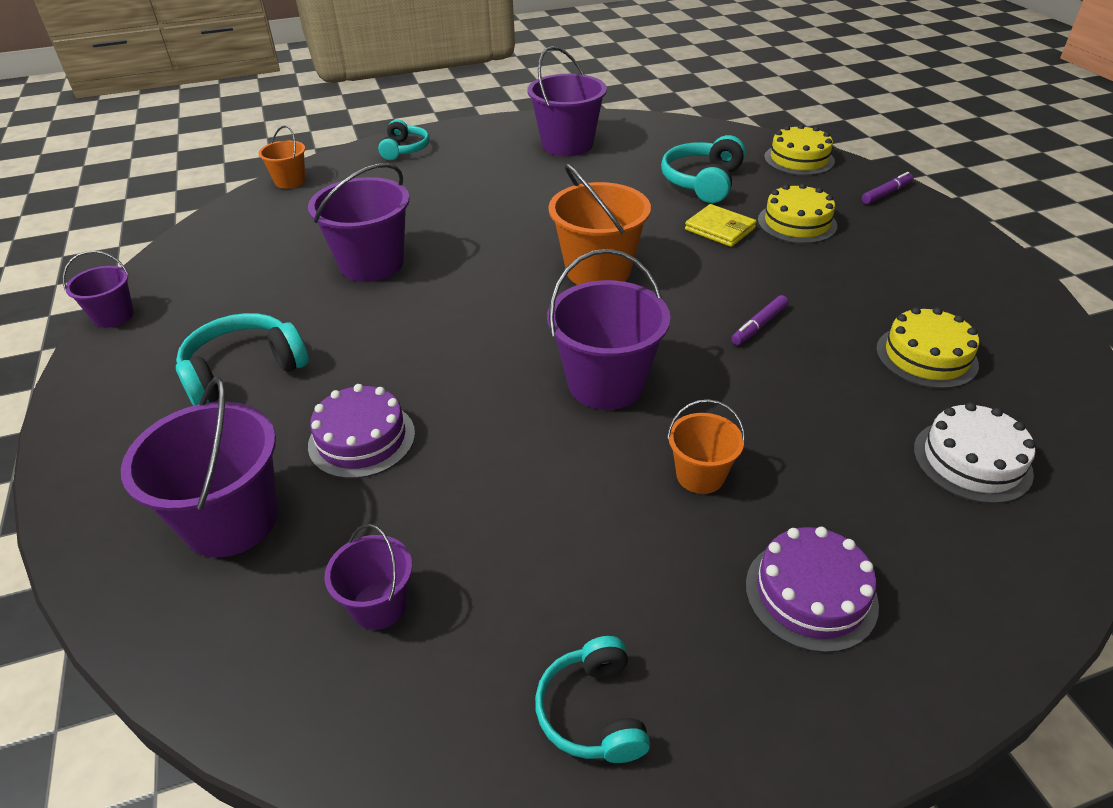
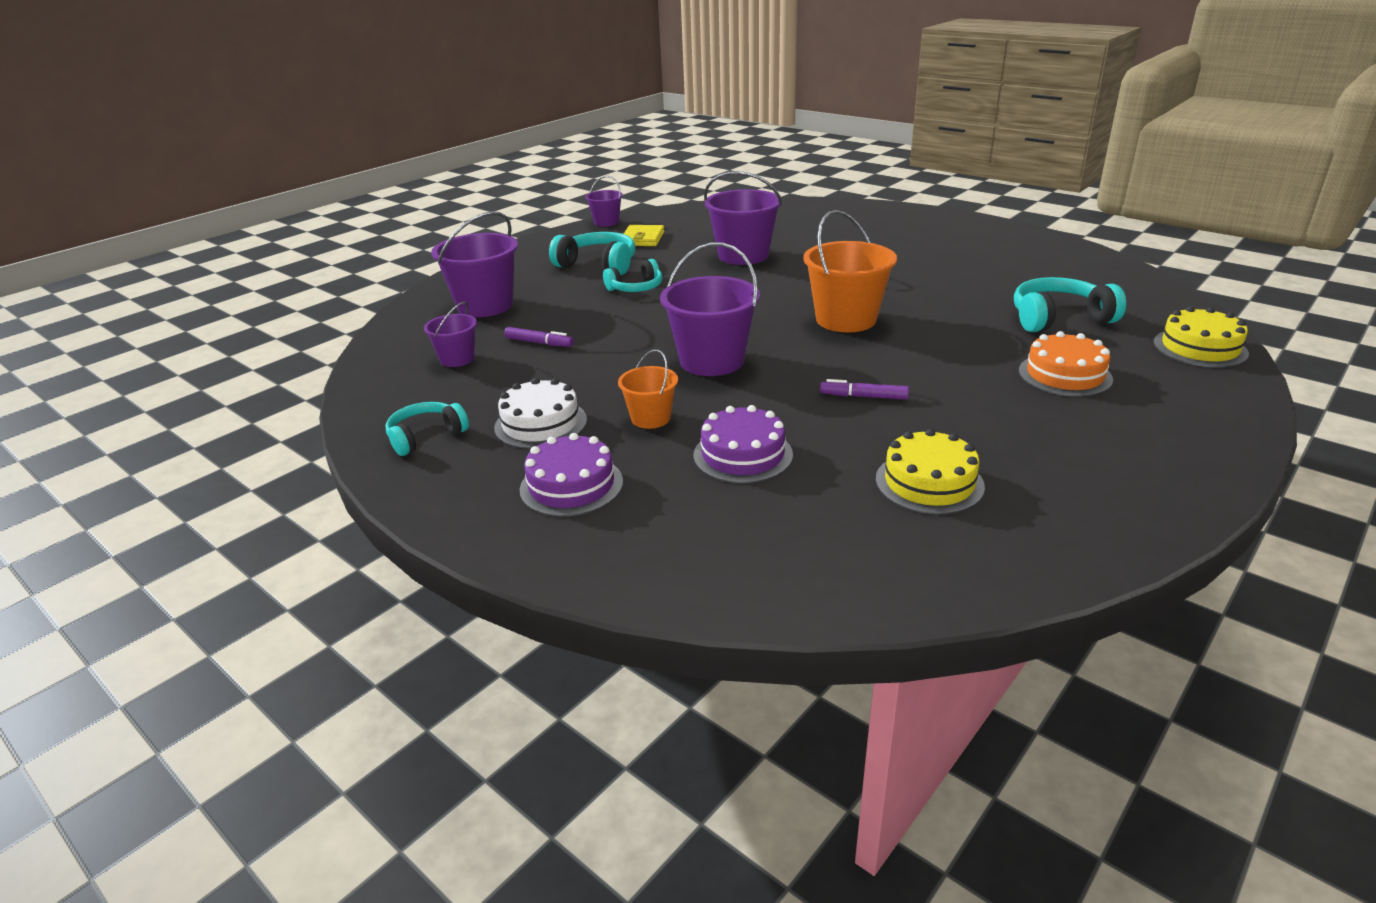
camera: 60 degrees right, 10 degrees down
orange bucket [258,126,305,189] -> none
purple cake [308,384,415,479] -> purple cake moved to [693,405,793,483]
turquoise headphones [378,119,430,160] -> turquoise headphones moved to [603,259,662,292]
purple bucket [527,46,607,156] -> none
yellow wallet [685,204,757,247] -> yellow wallet moved to [624,225,664,246]
yellow cake [758,183,837,244] -> orange cake [1019,331,1113,397]
purple marker [862,172,913,204] -> purple marker moved to [504,327,574,347]
white cake [914,402,1036,504] -> white cake moved to [494,378,587,449]

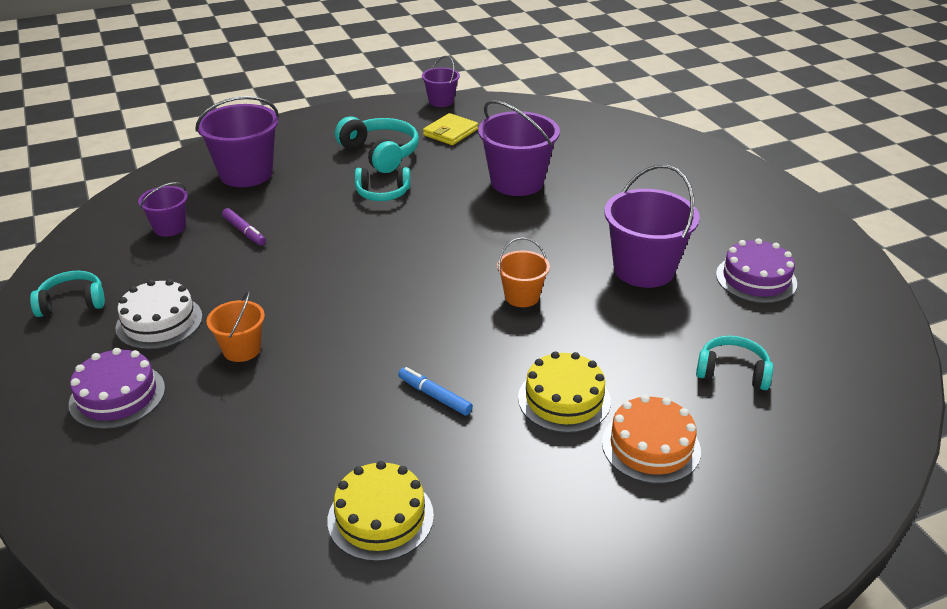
camera: 25 degrees right, 5 degrees up
purple bucket [660,242,760,376] -> purple bucket moved to [604,165,700,288]
purple cake [693,405,793,483] -> purple cake moved to [716,238,797,303]
orange bucket [803,210,897,332] -> orange bucket [497,237,550,307], size x0.55
purple marker [820,379,909,400] -> blue marker [398,367,473,416]
turquoise headphones [1014,277,1126,332] -> turquoise headphones [696,336,774,390], size x0.66
yellow cake [1153,306,1249,368] -> yellow cake moved to [518,351,611,433]

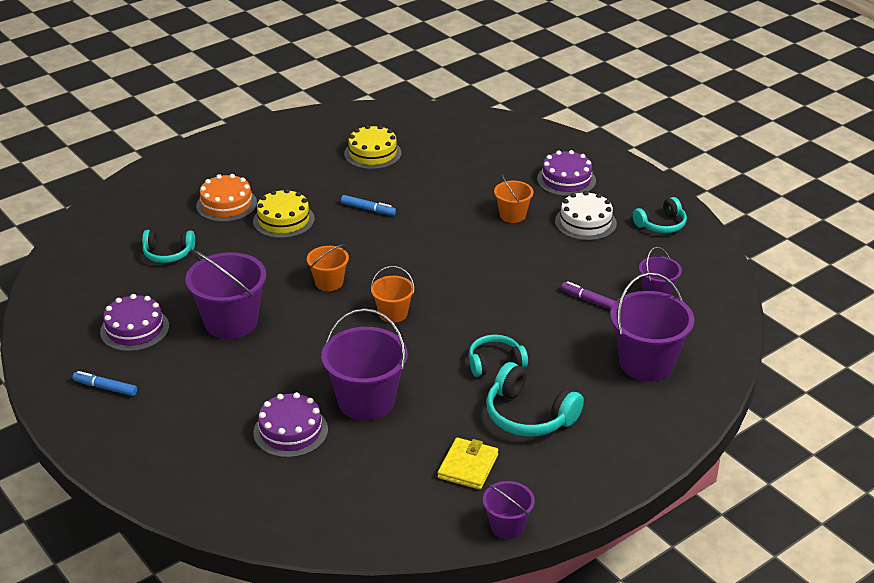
camera: 165 degrees right, 0 degrees up
none -> blue marker [73,371,137,396]
none -> purple cake [253,392,328,458]
none -> orange bucket [371,266,414,323]

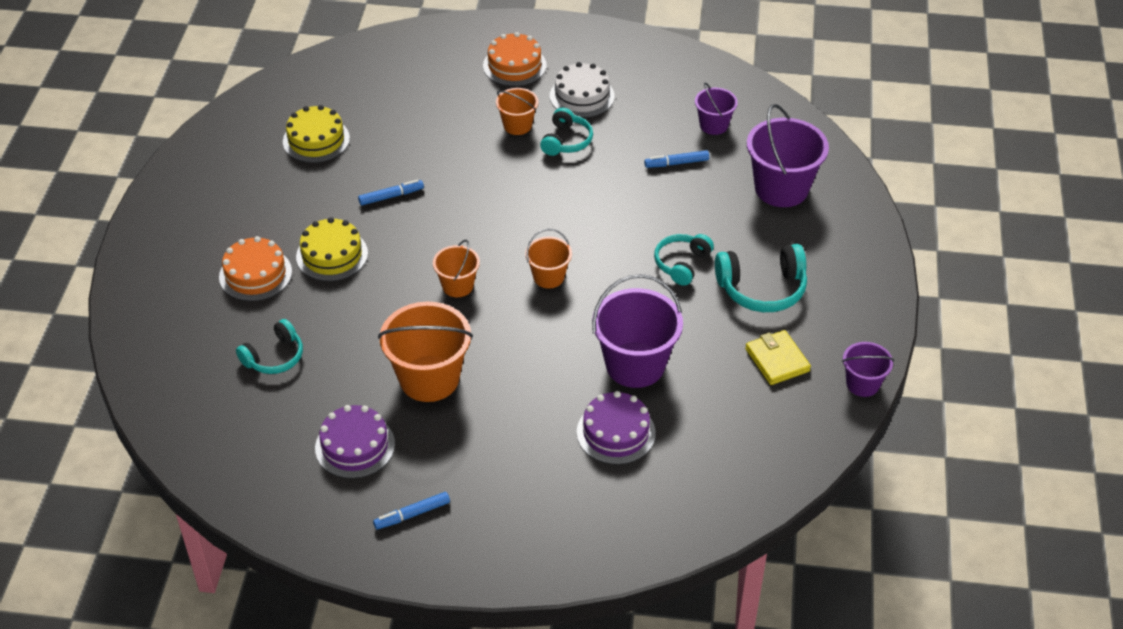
camera: 45 degrees left, 10 degrees up
purple bucket [185,250,266,339] -> orange bucket [378,302,473,402]
purple cake [537,150,596,196] -> orange cake [483,32,547,86]
purple marker [561,281,616,310] -> blue marker [644,150,709,168]
turquoise headphones [632,197,687,233] -> turquoise headphones moved to [540,108,593,156]

